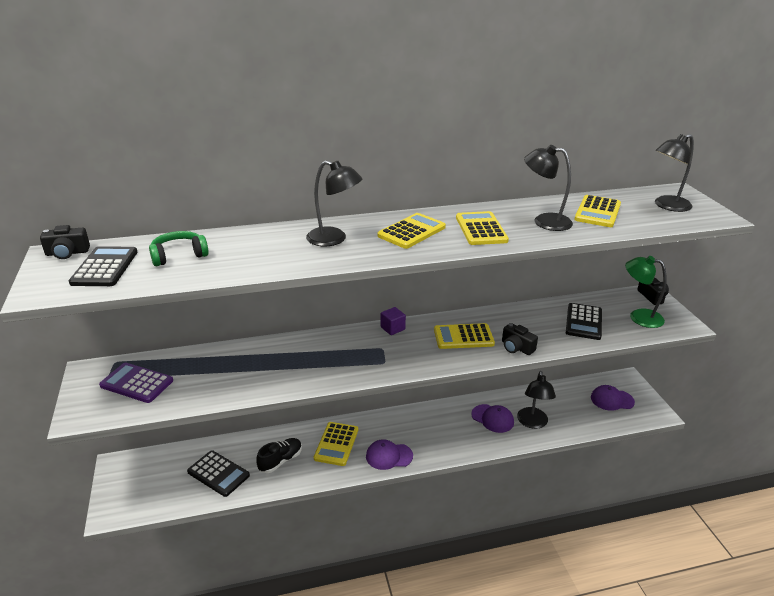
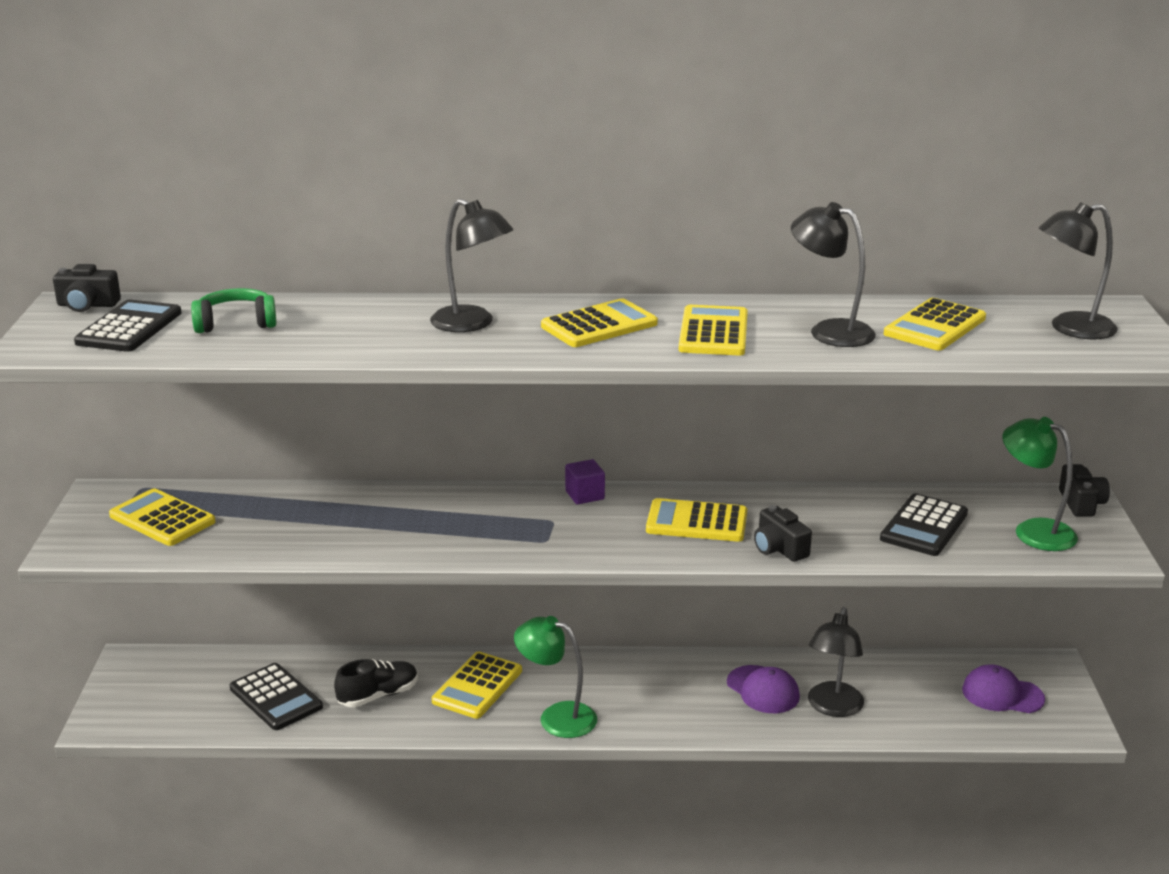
camera: 15 degrees right, 5 degrees down
purple calculator [99,362,173,403] -> yellow calculator [109,488,216,546]
purple cap [366,439,413,470] -> green lamp [514,616,597,738]

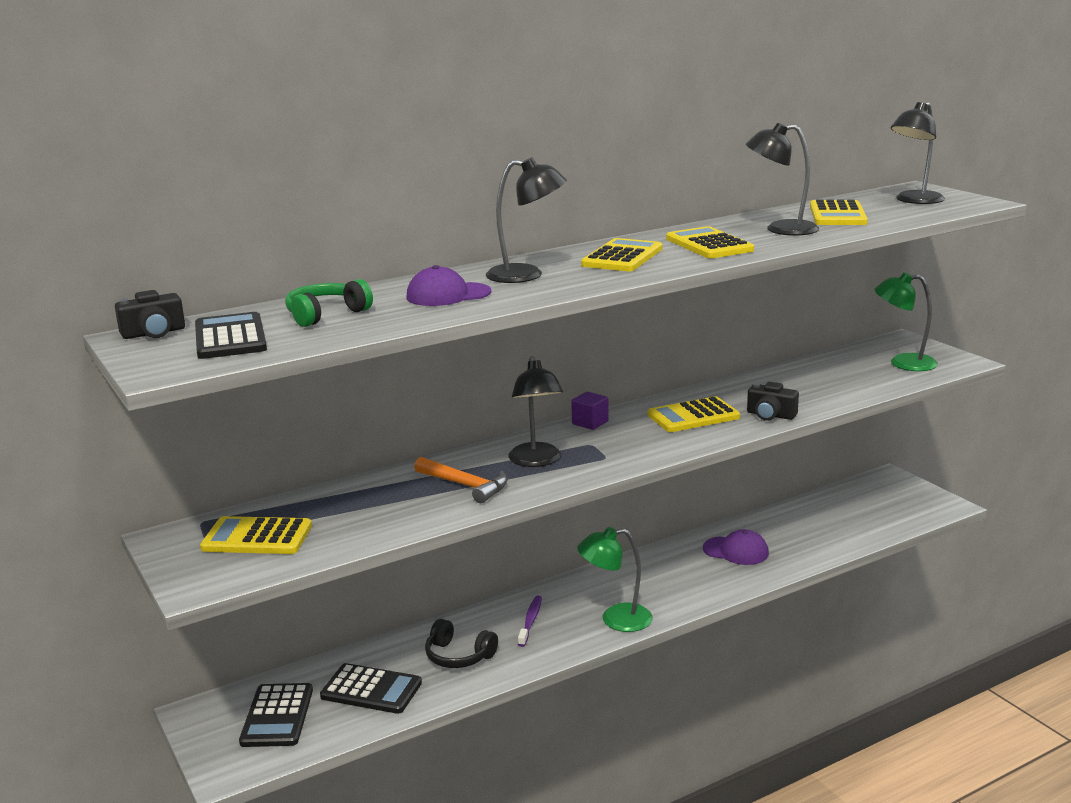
camera: 30 degrees left, 5 degrees down
black shoe [334,659,418,707] -> black headphones [425,619,498,668]
yellow calculator [432,651,522,719] -> purple toothbrush [518,596,542,647]
black lamp [808,607,864,717] -> black lamp moved to [508,356,563,467]
black calculator [880,493,968,556] -> black calculator moved to [239,683,313,747]
purple cap [962,664,1045,713] -> purple cap moved to [407,265,491,306]
black camera [1059,464,1110,517] -> none
none -> orange hammer [414,457,508,503]

